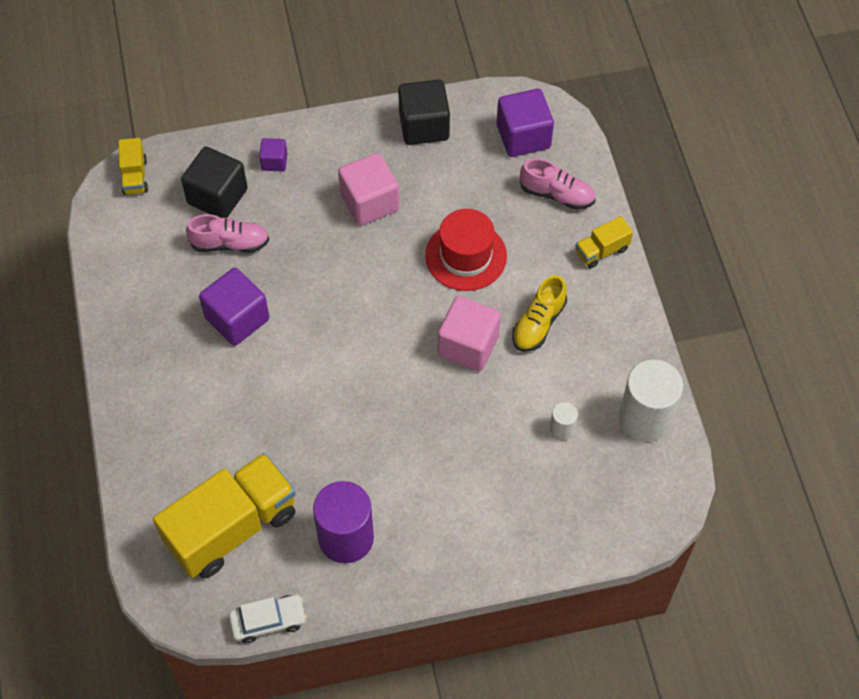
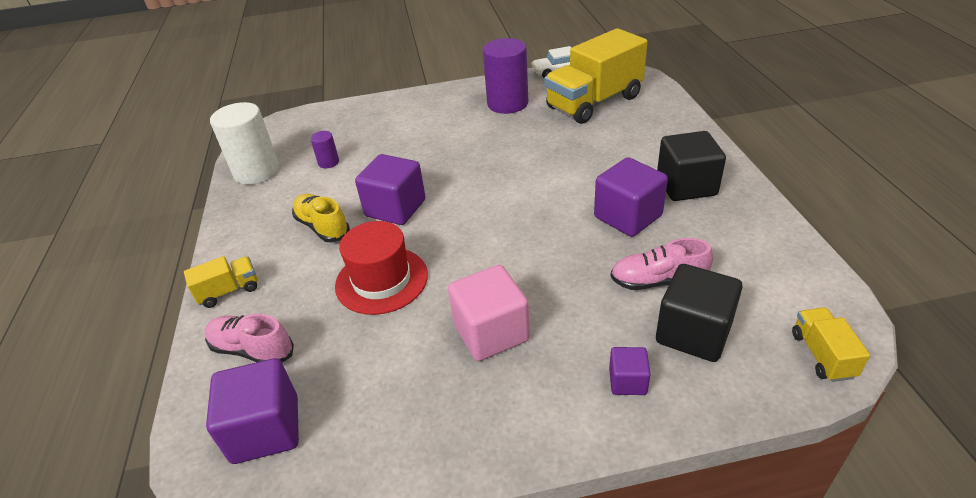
camera: 175 degrees left, 20 degrees down
black cube [398,80,450,145] -> black cube moved to [657,131,726,201]
pink cube [438,296,501,371] -> purple cube [355,154,426,225]
yellow shoe [512,275,567,352] -> yellow shoe turned 75 degrees counterclockwise [292,194,350,242]
white cylinder [550,402,578,440] -> purple cylinder [310,131,339,168]

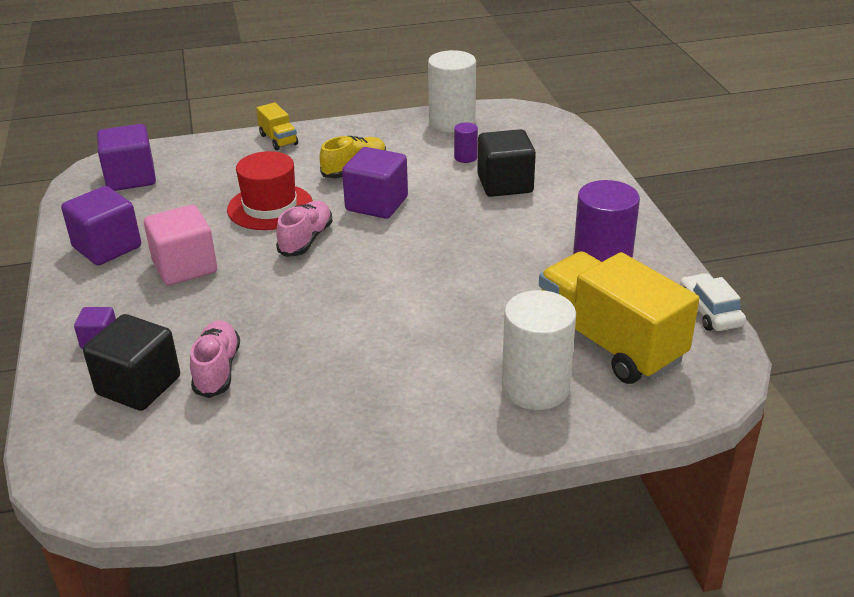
camera: 85 degrees right, 5 degrees down
pink shoe [205,314,294,363] -> pink shoe moved to [276,201,333,257]
purple cube [594,157,668,237] -> purple cube moved to [61,186,141,265]
black cube [657,131,726,201] -> black cube moved to [477,129,536,197]
yellow truck [792,307,870,382] -> none
none -> white cylinder [502,290,576,410]

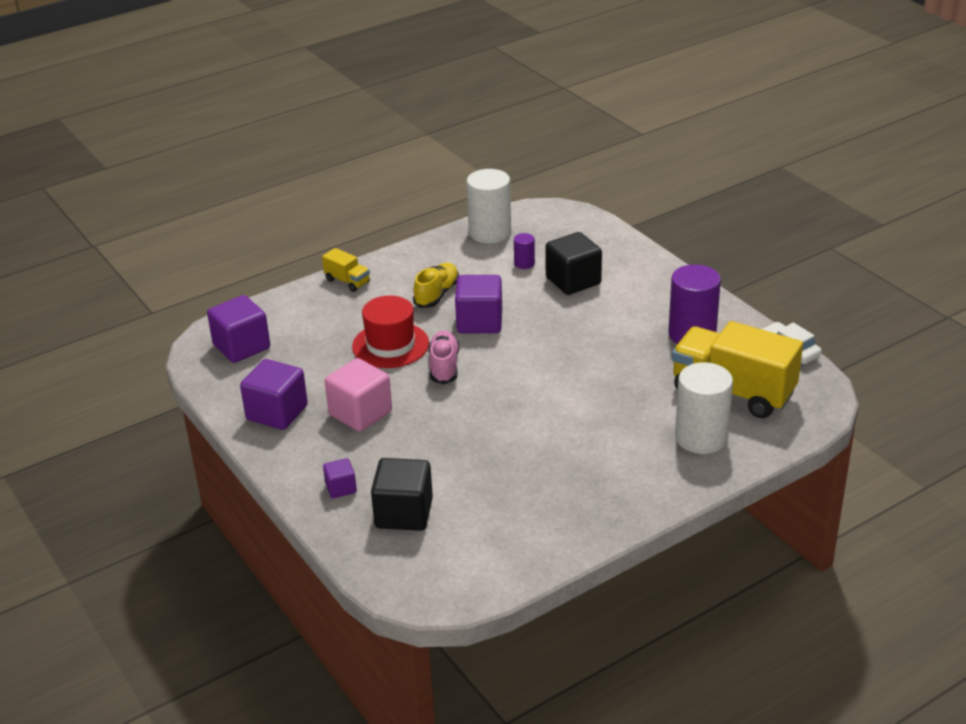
camera: 20 degrees left, 0 degrees up
pink shoe [190,320,240,398] -> none

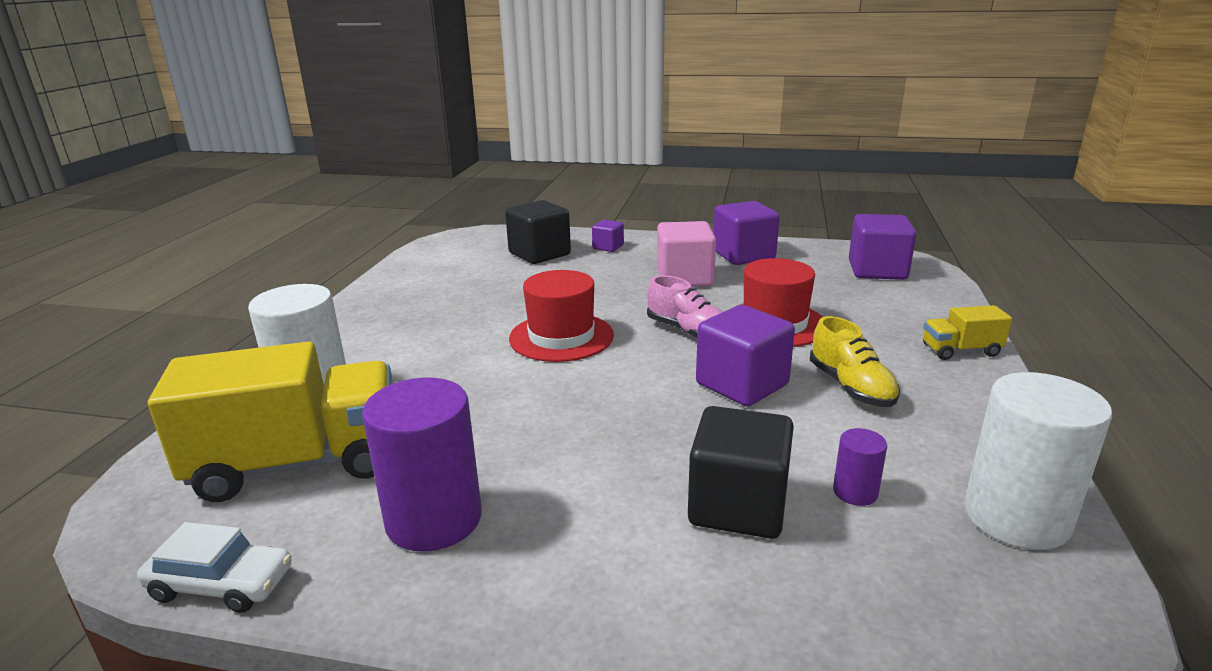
camera: 135 degrees right, 10 degrees down
none -> red hat [509,270,614,362]

